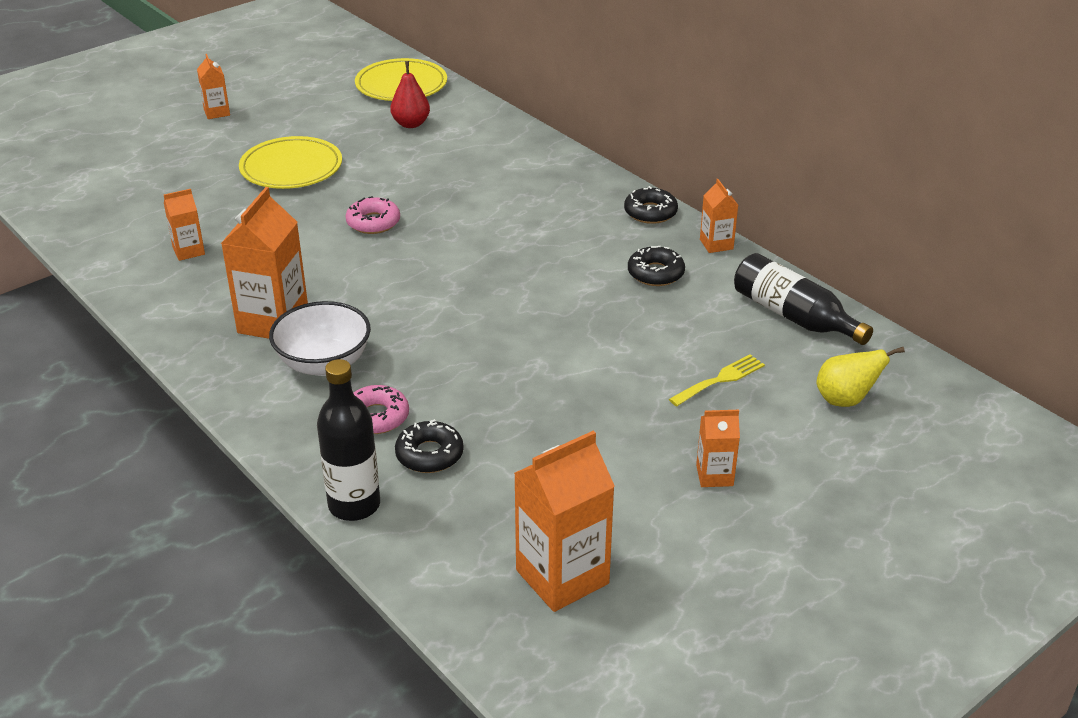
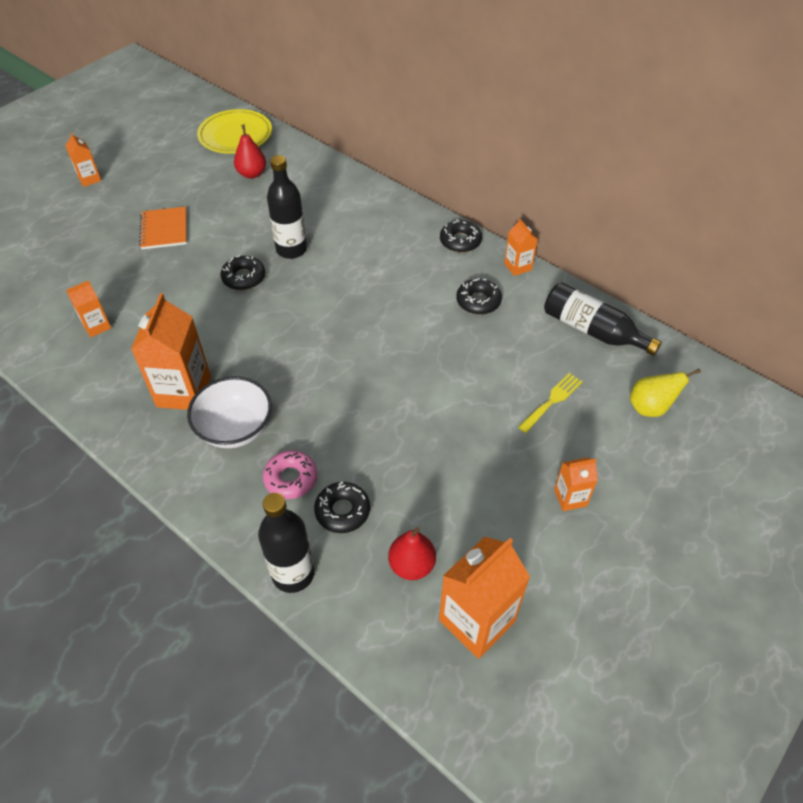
camera: 10 degrees left, 15 degrees up
yellow plate [239,136,342,189] -> orange notebook [139,207,187,249]
pink donut [346,196,400,234] -> black donut [221,255,265,290]
none -> black bottle [267,155,307,259]
none -> red pear [388,527,436,580]

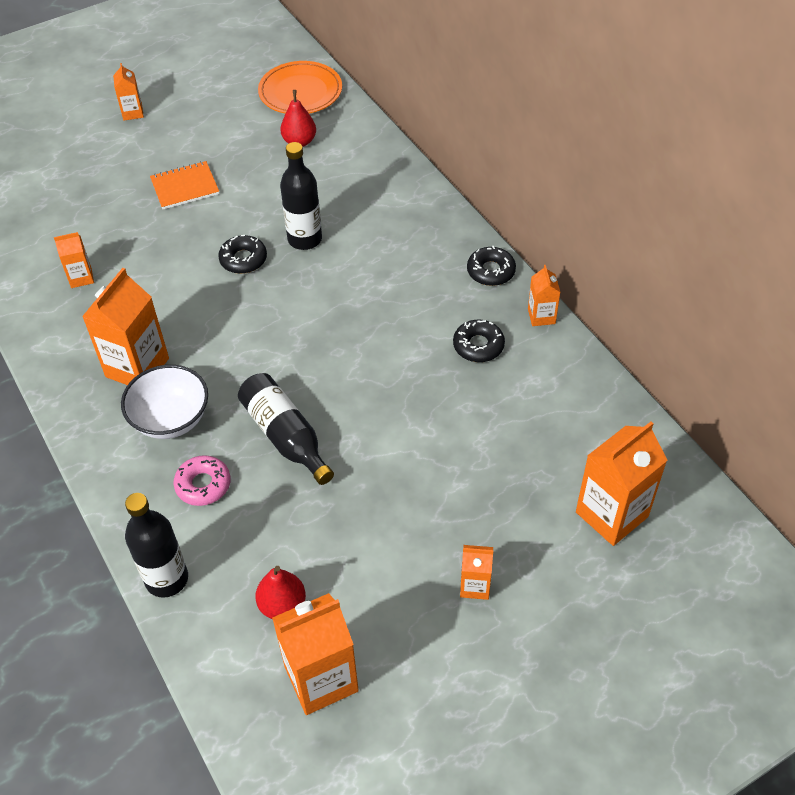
camera: 20 degrees right, 0 degrees up
orange notebook [139,207,187,249] -> orange notebook turned 60 degrees clockwise [150,161,219,209]
yellow plate [197,109,272,154] -> orange plate [258,61,342,114]
black donut [314,482,370,533] -> none
yellow fork [518,373,583,433] -> none
black bottle [544,282,661,356] -> black bottle moved to [238,373,334,485]
yellow pear [630,368,701,417] -> orange carton [576,422,667,546]

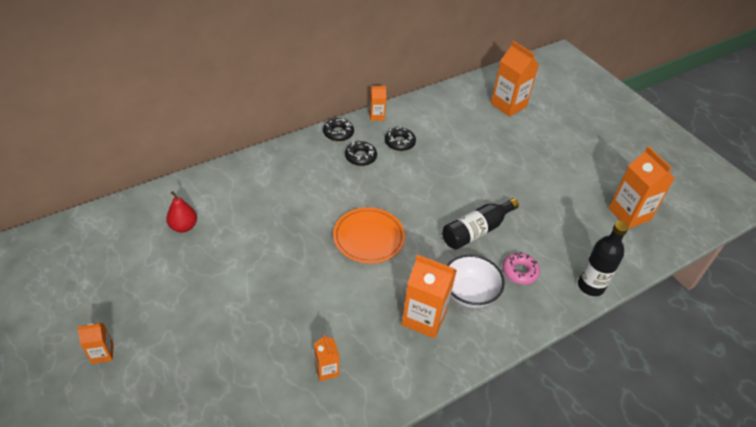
camera: 95 degrees left, 5 degrees down
orange notebook [150,161,219,209] -> none
black donut [218,235,267,274] -> black donut moved to [345,141,377,166]
red pear [255,566,306,619] -> none
orange plate [258,61,342,114] -> orange plate moved to [333,207,405,264]
black bottle [280,142,322,250] -> none
orange carton [460,545,493,600] -> none

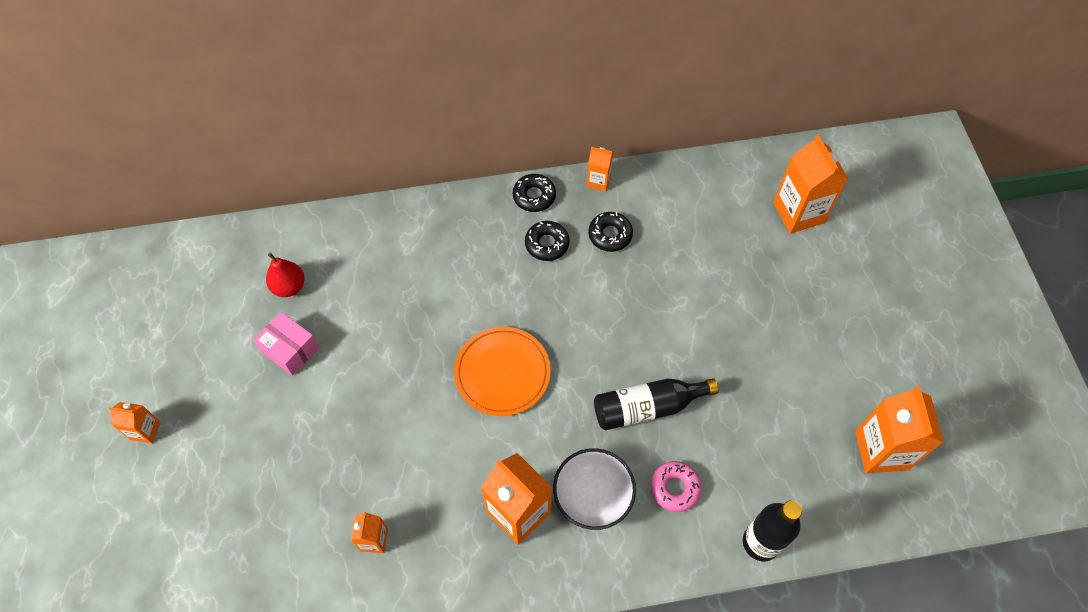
camera: 25 degrees right, 15 degrees up
none -> pink box [253,312,319,376]

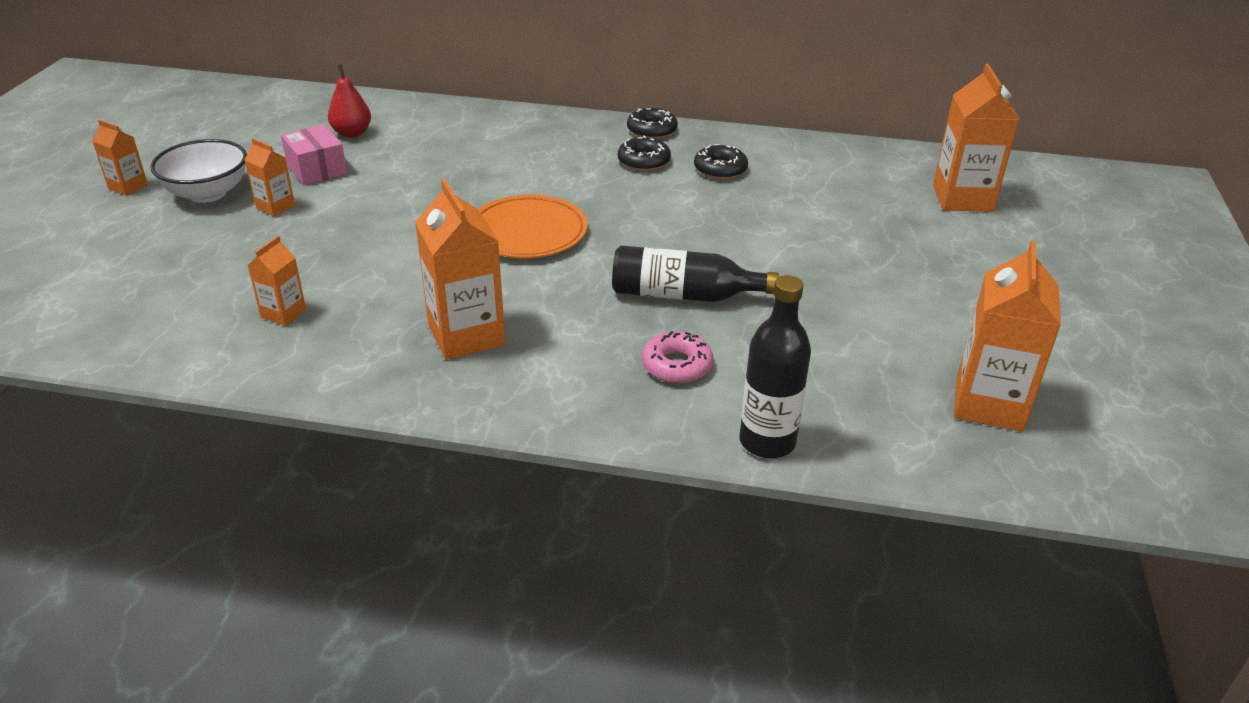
camera: 20 degrees right, 25 degrees down
white bowl [553,448,636,530] -> white bowl moved to [150,139,247,203]
orange carton [587,147,613,191] -> orange carton moved to [245,138,295,217]

